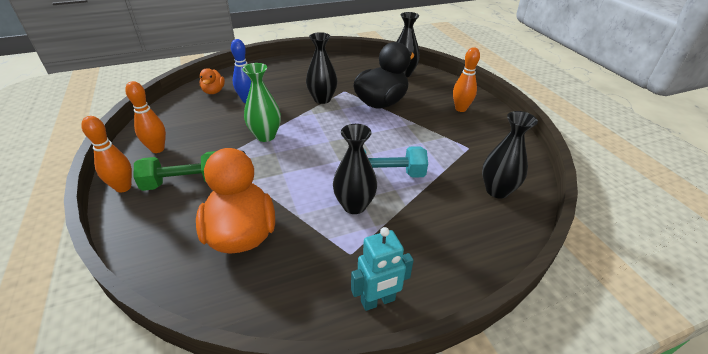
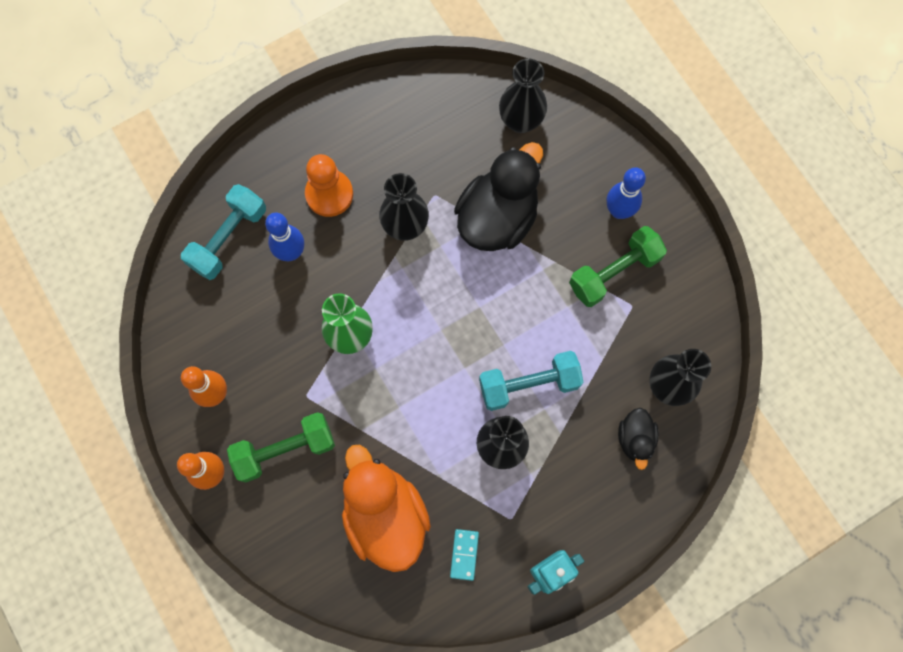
camera: 10 degrees left, 35 degrees up
orange duck [200,68,225,94] -> turquoise dumbbell [181,184,266,280]
orange bowling pin [453,47,480,112] -> blue bowling pin [607,167,646,219]
none -> orange pawn [305,154,353,217]
none -> turquoise domino [450,529,479,581]
none -> green dumbbell [569,226,667,307]
none -> black duck [618,408,659,470]

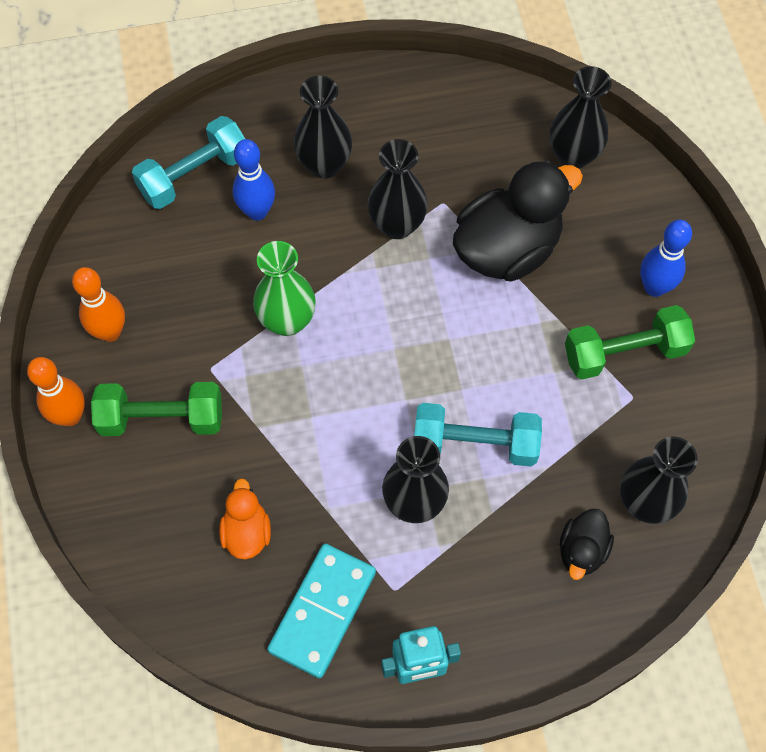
camera: 20 degrees right, 10 degrees down
orange pawn [305,154,353,217] -> black vase [294,76,352,179]
orange duck [342,445,431,572] -> orange duck [219,478,271,559], size x0.50
turquoise domino [450,529,479,581] -> turquoise domino [267,544,376,678], size x1.98

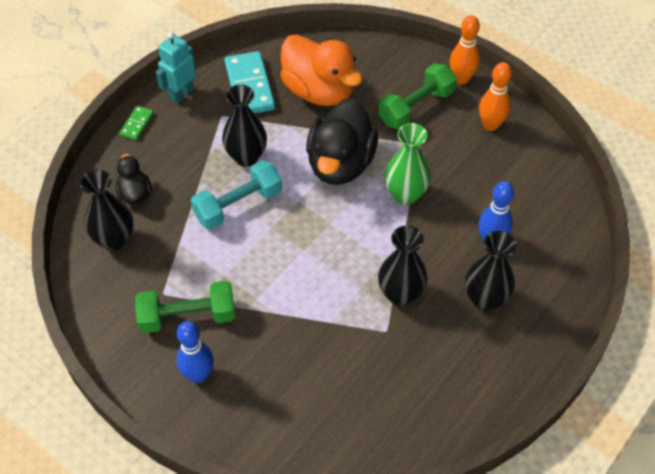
camera: 140 degrees right, 10 degrees down
turquoise dumbbell [132,116,245,209] -> none
orange duck [219,478,271,559] -> orange duck [280,34,362,106], size x2.01
black duck [453,160,583,282] -> black duck moved to [306,98,378,185]
black vase [550,66,612,169] -> none
green dumbbell [565,305,695,379] -> green dumbbell turned 45 degrees clockwise [135,281,235,333]
none -> green domino [119,106,154,141]

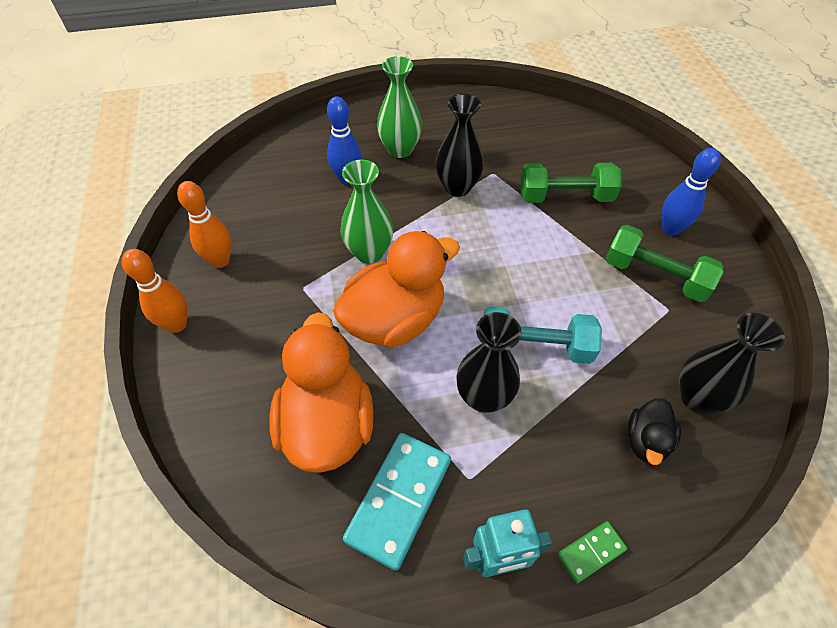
camera: 140 degrees left, 0 degrees up
black duck [306,98,378,185] -> orange duck [333,231,460,348]
green dumbbell [378,63,457,129] -> green dumbbell moved to [520,163,622,203]
black vase [465,231,517,311] -> green vase [377,56,422,158]

